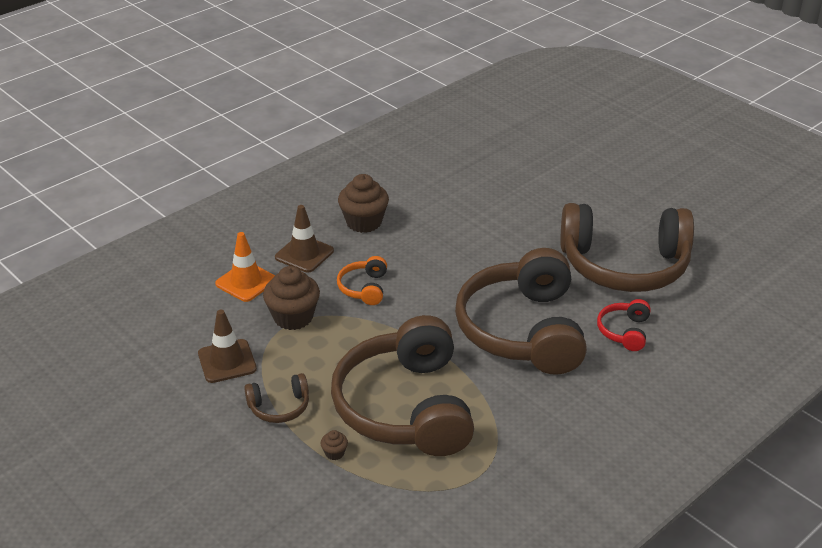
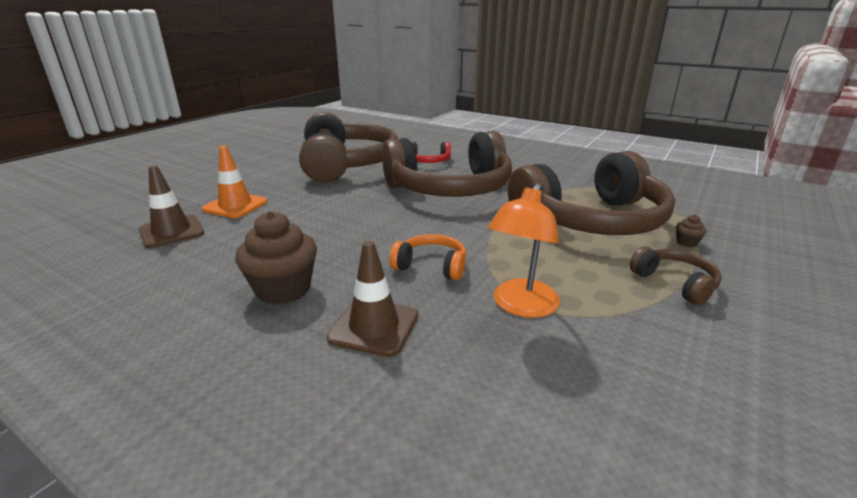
camera: 105 degrees left, 10 degrees down
brown traffic cone [198,310,257,383] -> brown traffic cone moved to [139,165,204,248]
orange traffic cone [215,232,275,302] -> orange traffic cone moved to [202,146,268,218]
brown cupcake [263,266,320,330] -> orange lamp [488,183,560,318]
orange headphones [337,256,387,305] -> orange headphones turned 150 degrees counterclockwise [390,234,466,281]

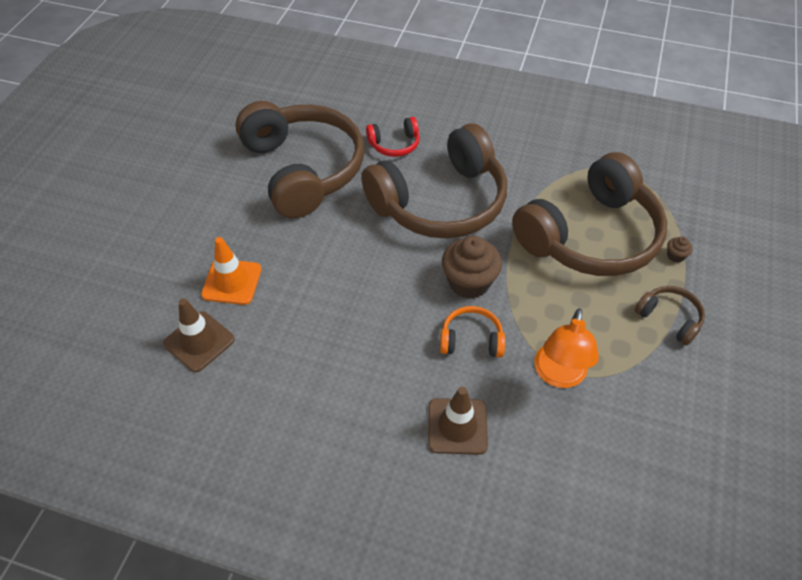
camera: 15 degrees left, 25 degrees up
brown cupcake [235,211,317,305] -> brown cupcake moved to [442,236,502,299]

